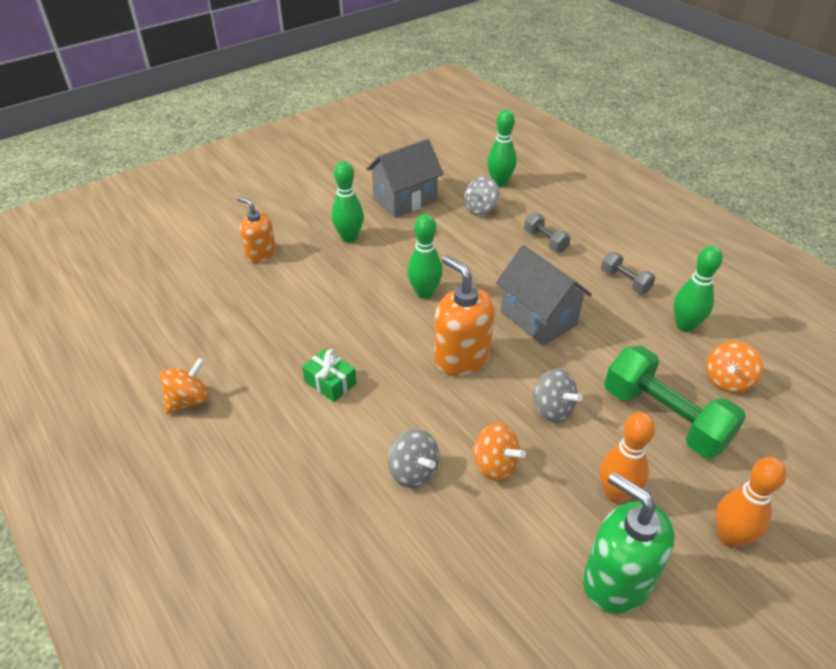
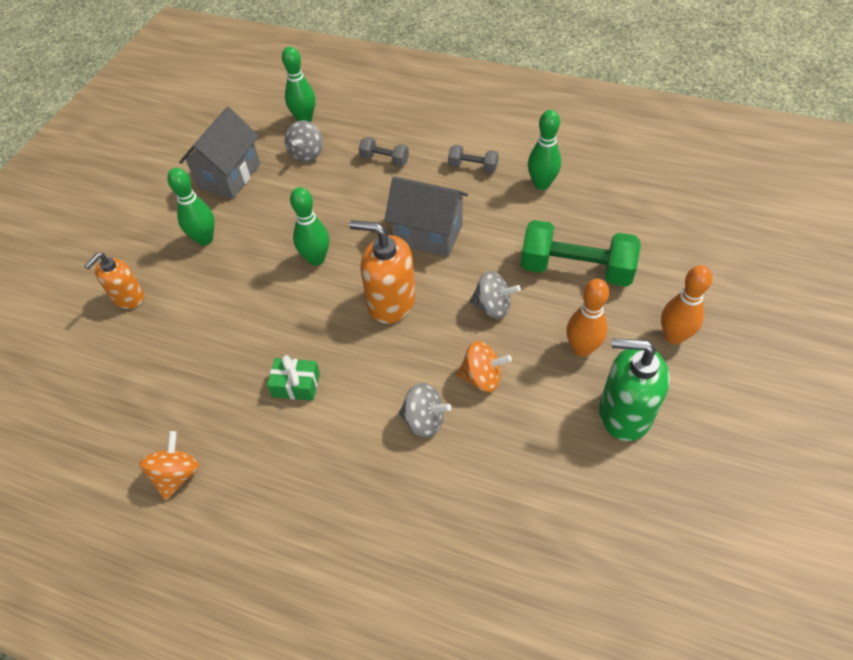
camera: 30 degrees left, 10 degrees up
orange soap dispenser [237,197,276,263] -> orange soap dispenser turned 60 degrees counterclockwise [84,253,144,309]
orange spinning top [706,341,763,393] -> none

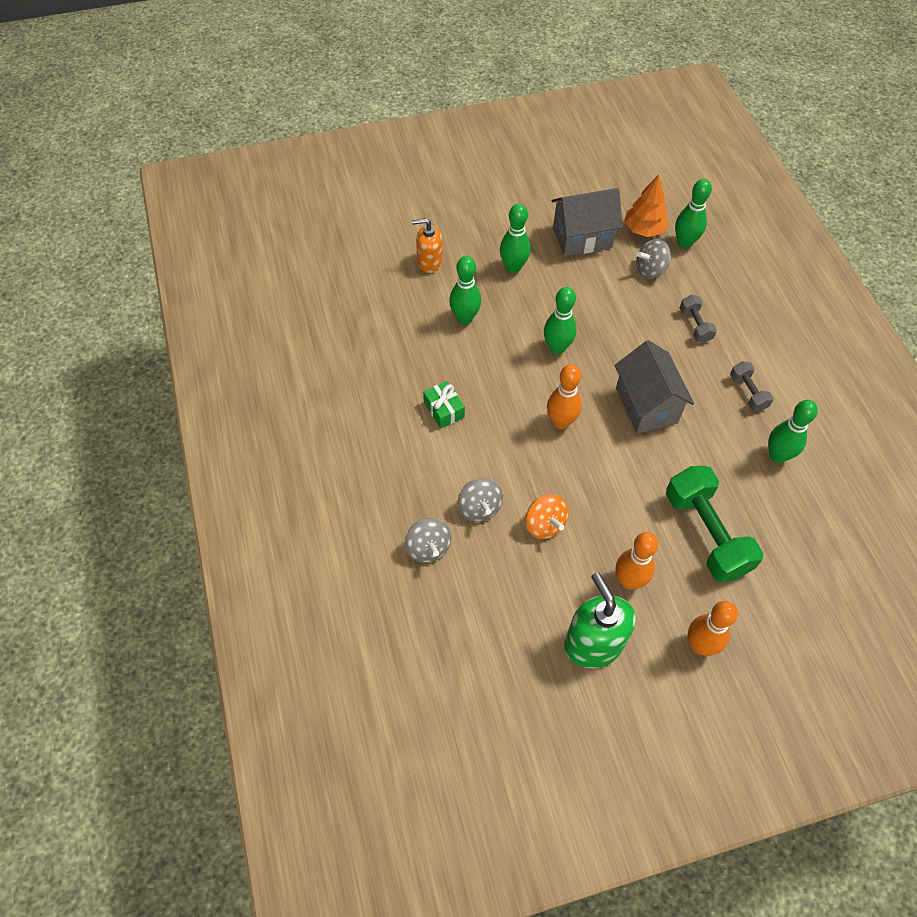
camera: 50 degrees right, 5 degrees up
orange spinning top [139,431,199,500] -> none
orange soap dispenser [350,220,416,324] -> orange bowling pin [547,364,582,429]
grey spinning top [469,271,521,319] -> grey spinning top moved to [405,518,452,563]
none -> green bowling pin [449,256,481,324]
none -> orange tree [624,175,669,237]

